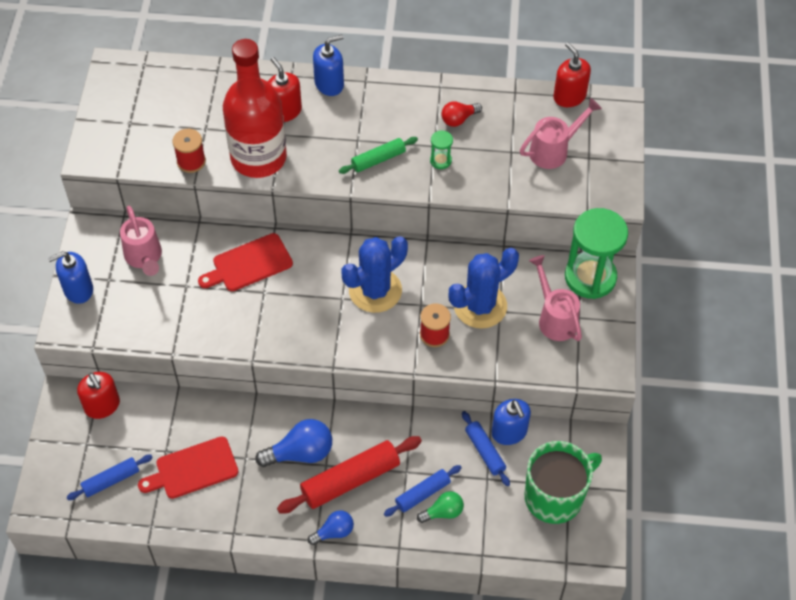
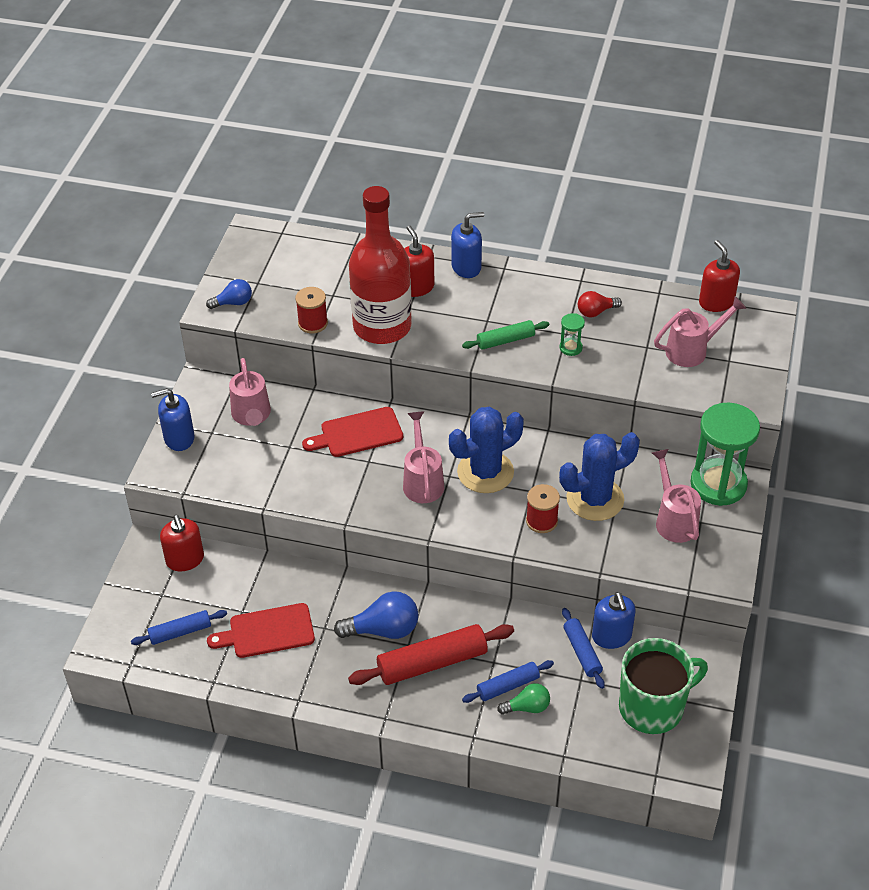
camera: 10 degrees right, 10 degrees down
blue light bulb [308,510,354,545] -> blue light bulb moved to [206,279,252,309]
none -> pink watering can [403,412,444,503]

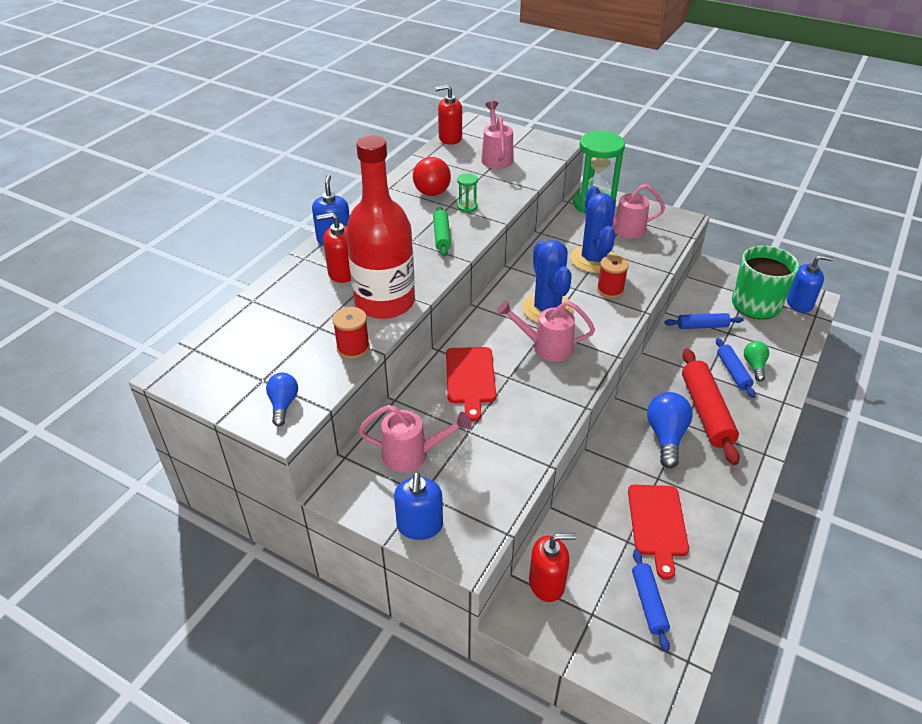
camera: 75 degrees left, 5 degrees down
red light bulb [578,291,622,317] -> red light bulb [413,157,451,196], size x1.65
blue soap dispenser [592,592,636,649] -> blue soap dispenser moved to [787,255,834,313]

